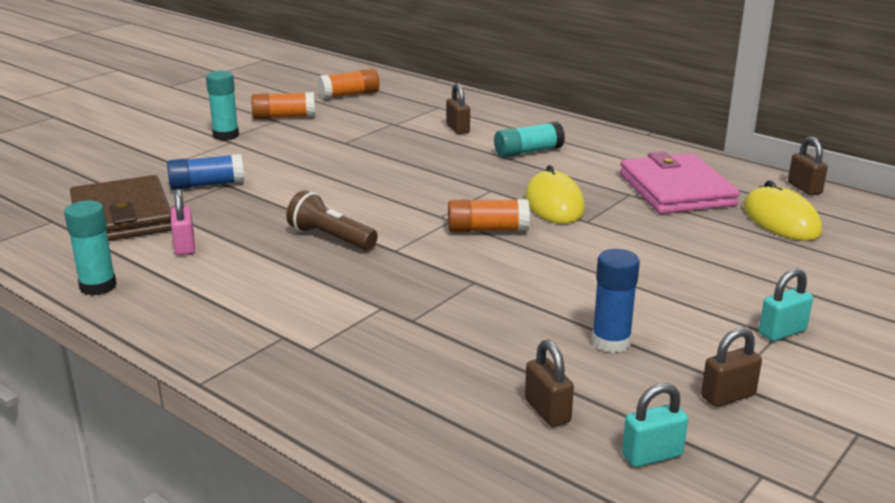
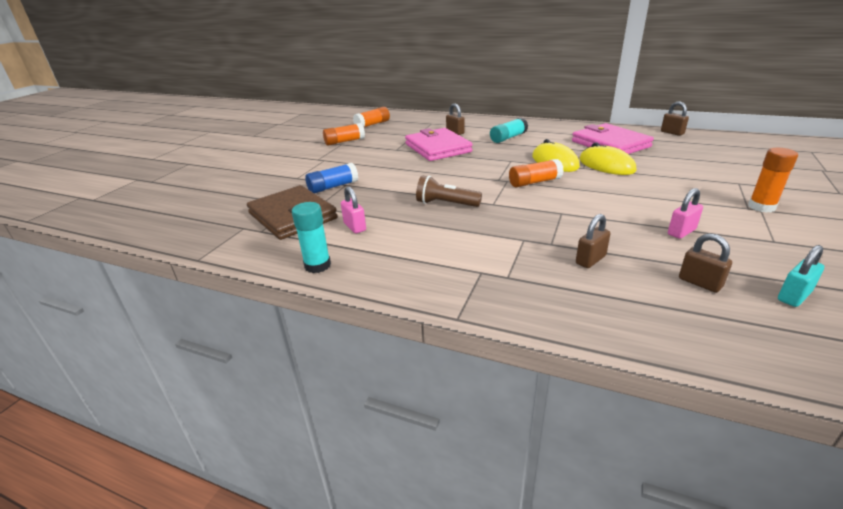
camera: 15 degrees left, 5 degrees up
turquoise glue stick [206,71,239,140] -> none
blue glue stick [592,249,640,353] -> pink padlock [668,188,703,239]
brown padlock [701,328,762,407] -> brown padlock moved to [576,214,611,268]
yellow mouse [744,180,822,241] -> yellow mouse moved to [579,142,636,175]
turquoise padlock [759,268,813,341] -> orange glue stick [748,148,798,213]
none -> pink wallet [405,128,473,161]

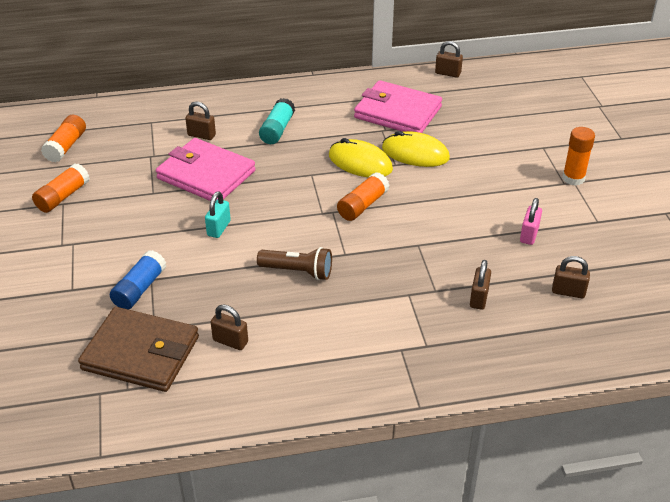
camera: 35 degrees left, 10 degrees up
turquoise glue stick [292,202,331,273] -> none
pink padlock [341,187,366,233] -> brown padlock [211,305,248,350]
brown flashlight [416,175,482,207] -> brown flashlight turned 150 degrees counterclockwise [257,247,332,280]
turquoise padlock [778,245,824,307] -> turquoise padlock moved to [205,191,231,238]

